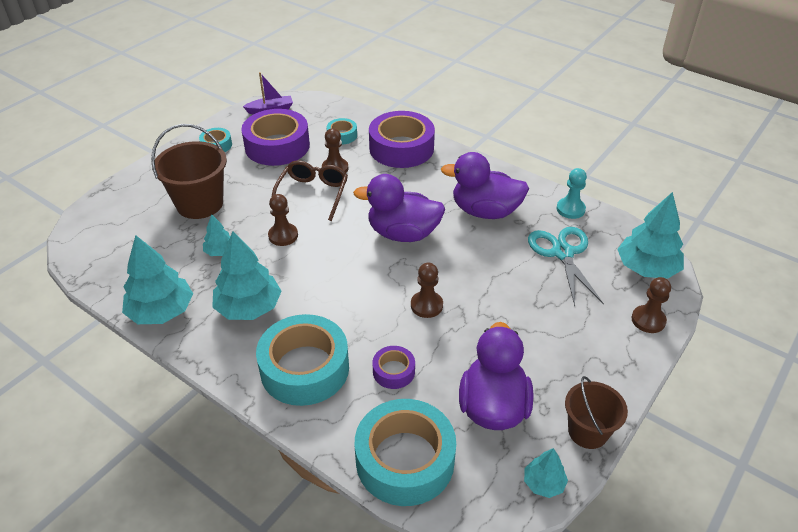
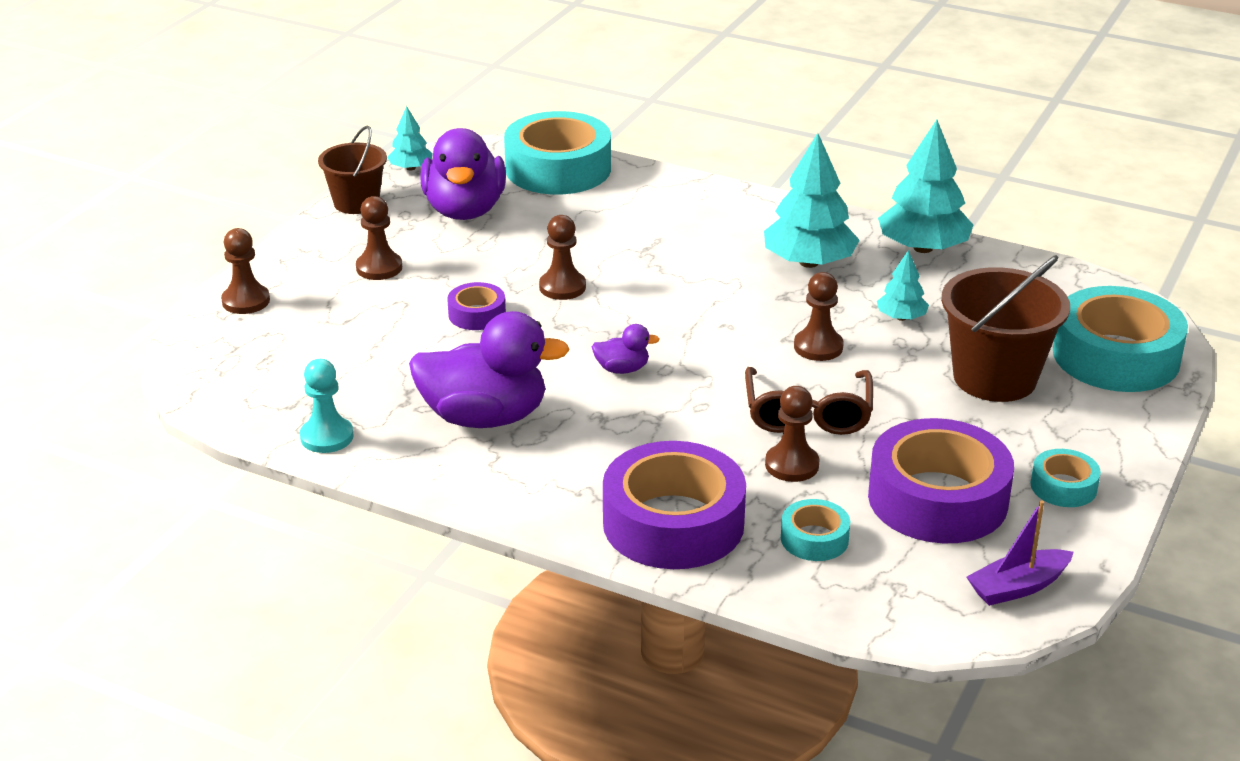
camera: 170 degrees right, 10 degrees down
turquoise tape [256,314,349,406] -> turquoise tape moved to [1053,286,1188,392]
purple duck [353,174,445,242] -> purple duck [592,324,660,374], size x0.44
purple tape [372,346,415,389] -> purple tape moved to [447,282,506,330]
turquoise scissors [528,227,604,306] -> none
turquoise tree [617,192,684,279] -> none
none -> brown pawn [356,196,402,280]

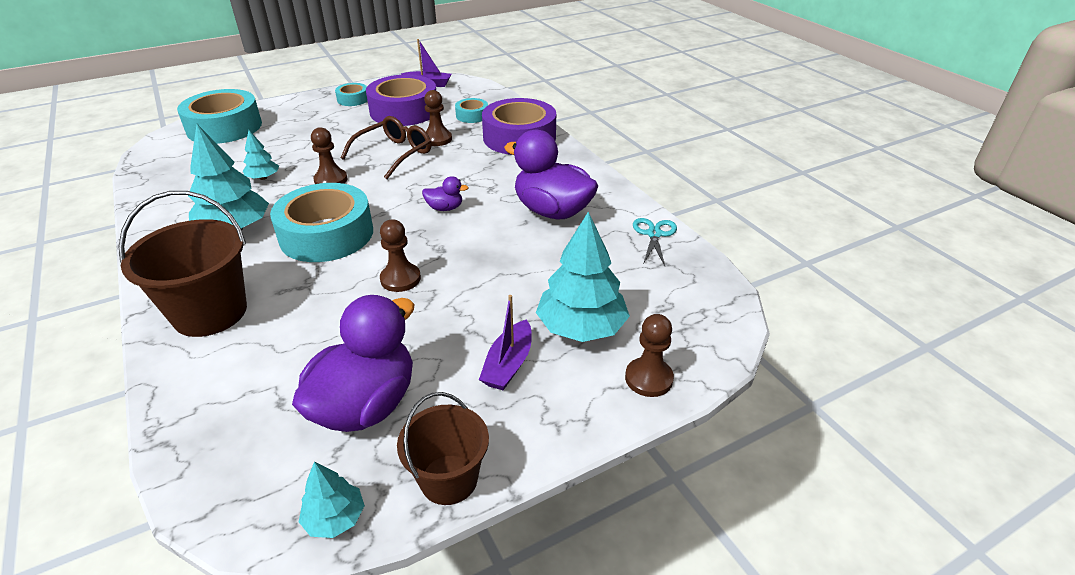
camera: 145 degrees left, 5 degrees up
turquoise pawn [300,359,354,453] -> turquoise scissors [633,218,677,266]
brown pawn [356,196,402,280] -> purple boat [479,295,532,390]
purple tape [447,282,506,330] -> none
turquoise tape [504,111,611,194] -> turquoise tape moved to [270,183,373,262]
purple duck [592,324,660,374] -> purple duck turned 150 degrees clockwise [422,176,469,211]
turquoise tree [878,120,973,253] -> turquoise tree moved to [536,212,630,342]
brown bucket [941,255,1070,402] -> brown bucket moved to [118,191,247,337]

